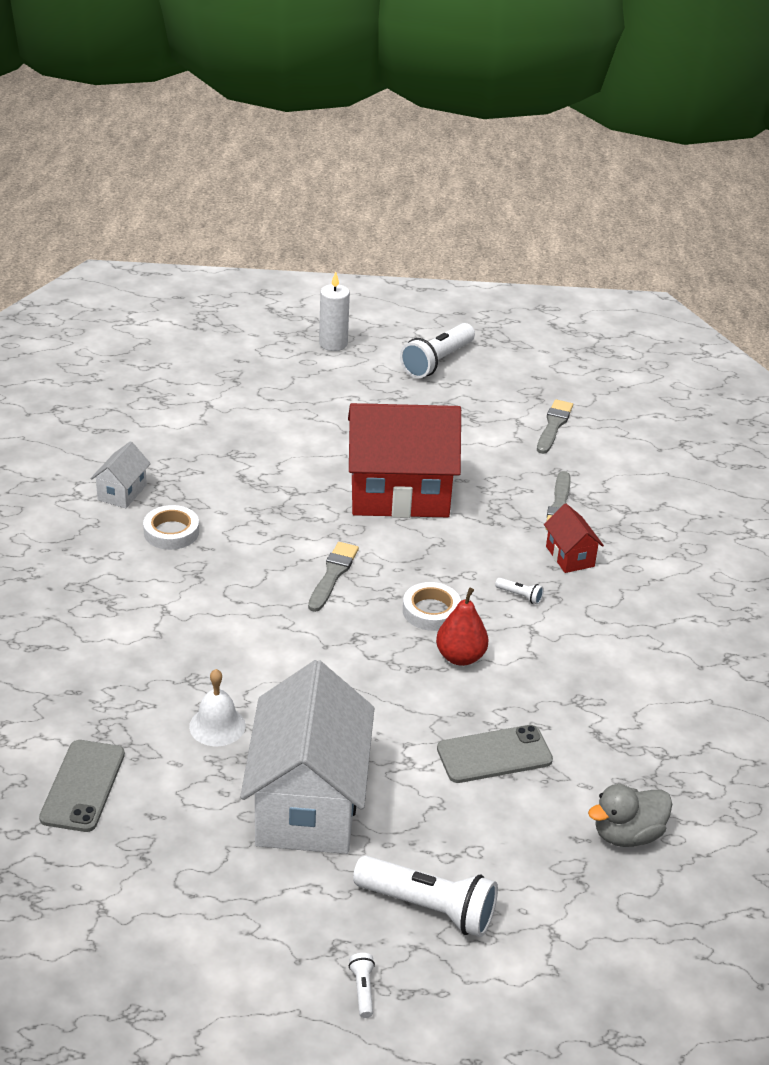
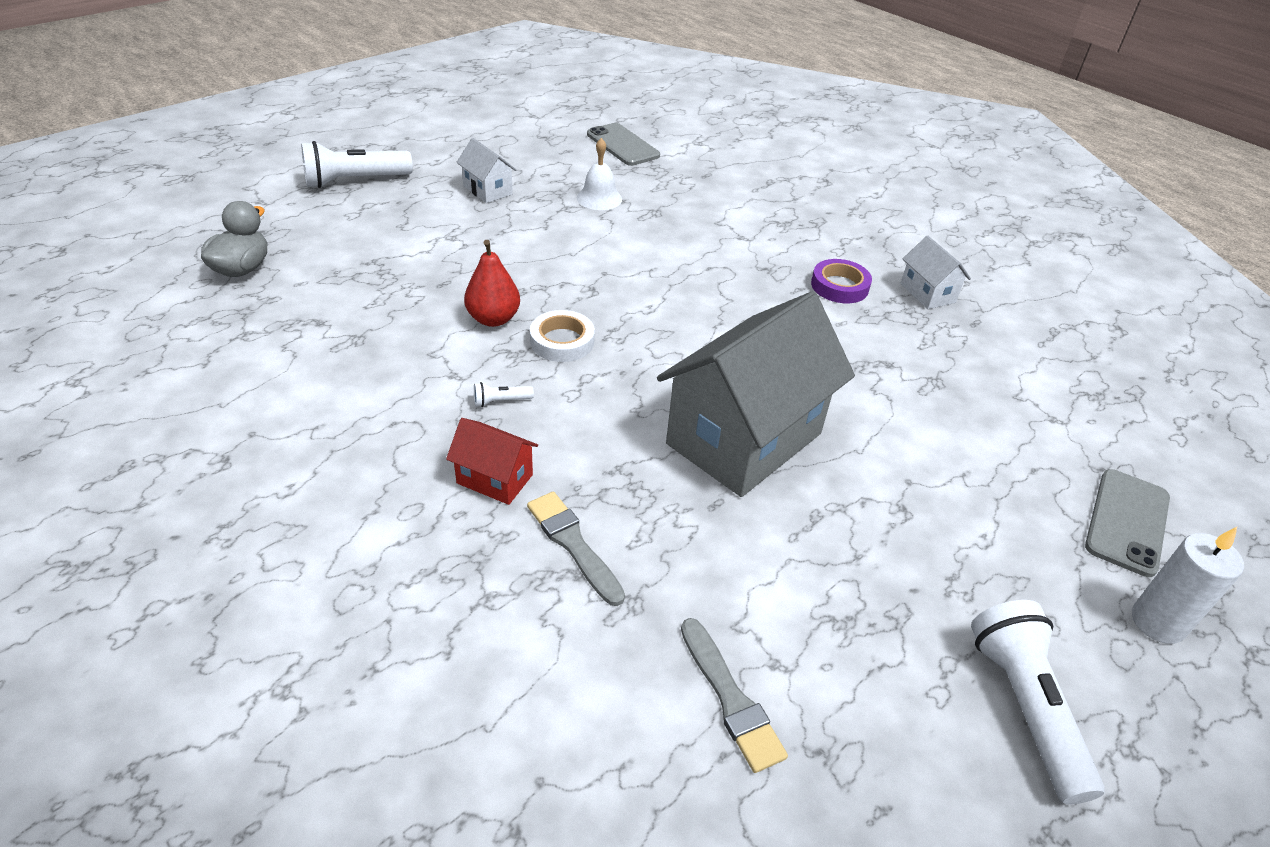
camera: 135 degrees right, 5 degrees up
white tape [143,505,199,550] -> purple tape [811,259,872,303]
white house [240,660,374,854] -> white house [456,138,517,203], size x0.44
grey brush [308,542,359,612] -> none
red house [348,403,461,518] -> grey house [657,292,855,497]
white flashlight [349,953,375,1018] -> none
grey phone [437,725,553,783] -> grey phone moved to [1085,469,1170,577]

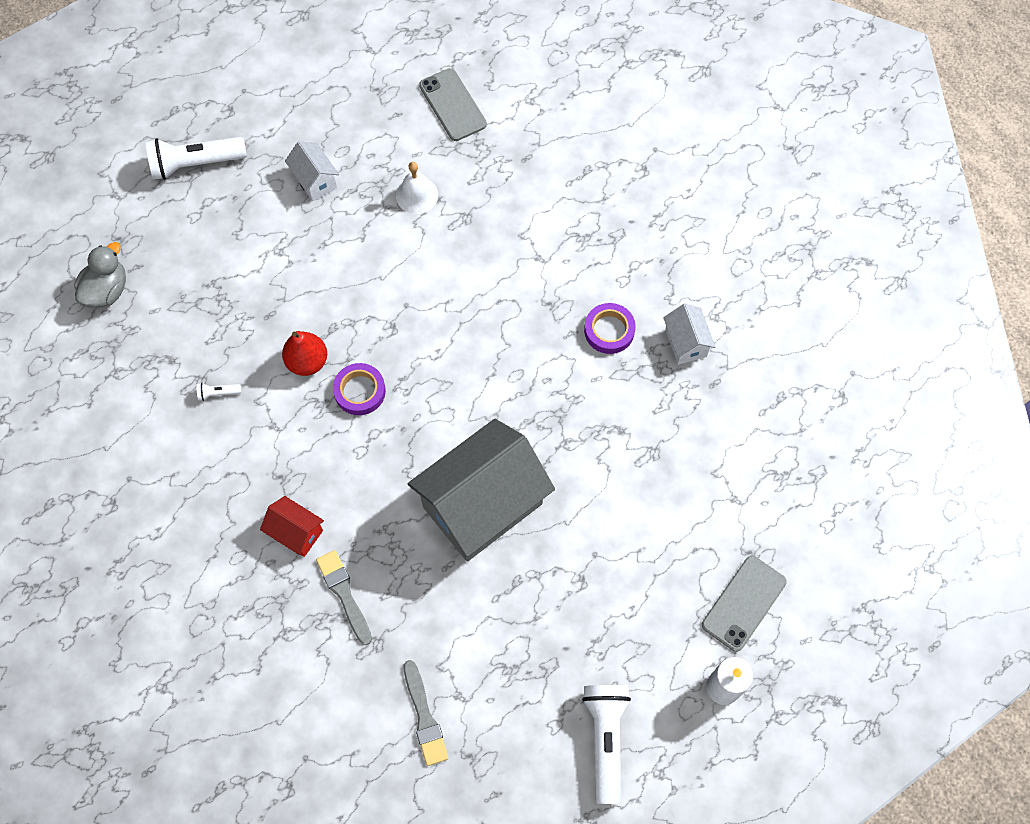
camera: 10 degrees right, 25 degrees up
white flashlight [474,382,534,407] -> white flashlight moved to [197,383,241,401]
white tape [530,310,595,362] -> purple tape [333,363,386,415]

